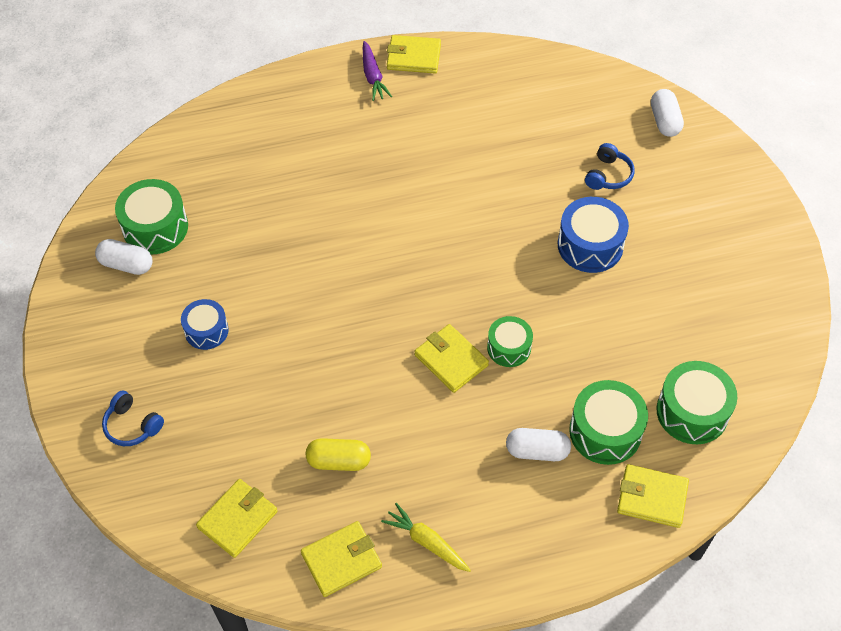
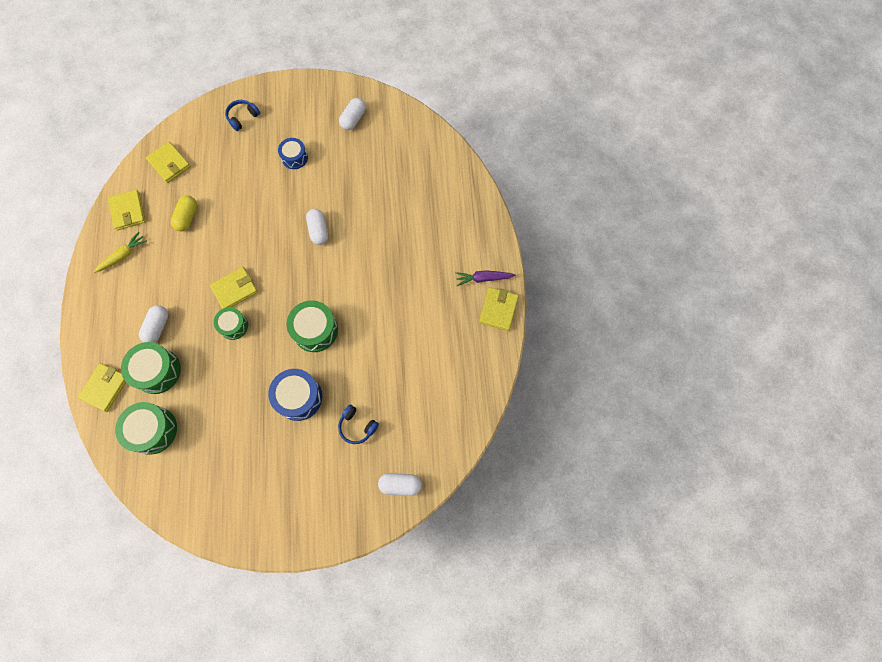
camera: 100 degrees right, 15 degrees up
green drum [115,179,188,254] -> green drum moved to [287,300,338,352]
none -> white capsule [306,209,328,245]

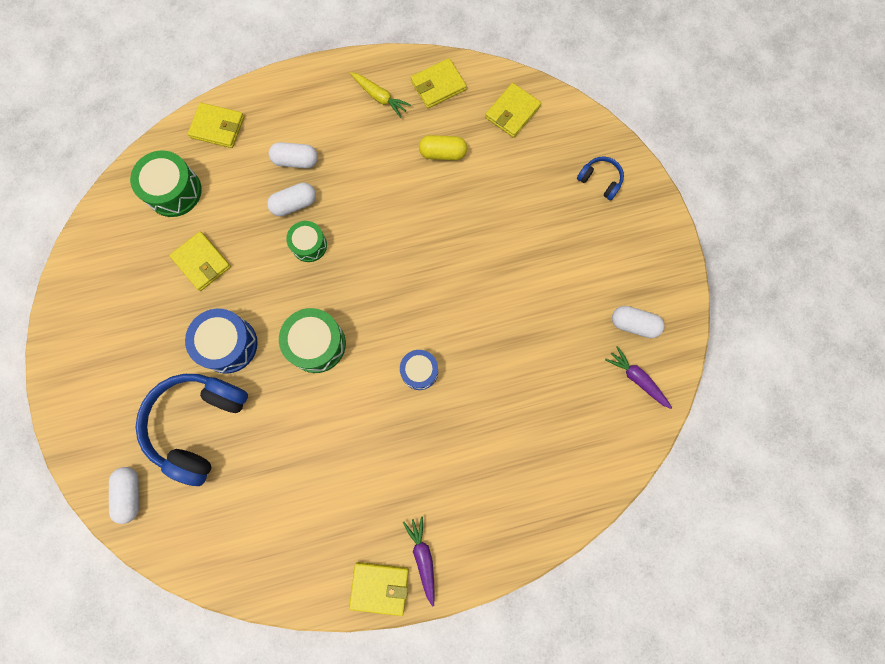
camera: 80 degrees right, 5 degrees up
green drum [121,342,181,394] -> none
yellow wallet [210,267,258,309] -> yellow wallet moved to [169,231,231,291]
blue drum [278,138,308,169] -> blue drum moved to [400,350,438,390]
white capsule [306,209,328,245] -> white capsule moved to [267,183,316,216]
blue headphones [338,405,379,444] -> blue headphones [136,374,248,486], size x2.18
none -> purple carrot [605,346,672,409]

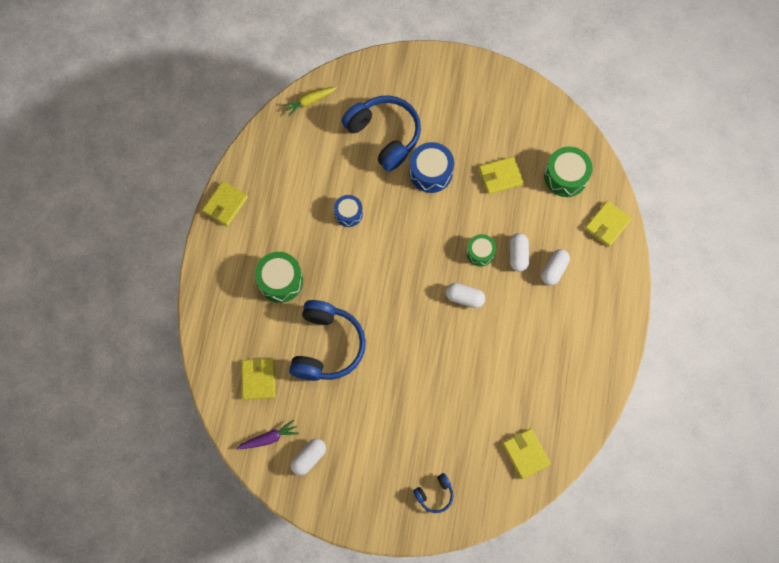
camera: 115 degrees right, 5 degrees down
white capsule [109,467,139,524] -> white capsule moved to [446,283,485,308]
green drum [279,308,346,373] -> green drum moved to [255,252,303,303]
yellow carrot [350,72,411,118] -> yellow carrot moved to [283,86,337,116]
blue drum [400,350,438,390] -> blue drum moved to [334,195,363,227]
purple carrot [403,516,435,607] -> none
yellow wallet [411,58,467,108] -> yellow wallet moved to [242,357,275,400]
yellow capsule [419,135,467,160] -> none
none -> blue headphones [289,300,366,381]

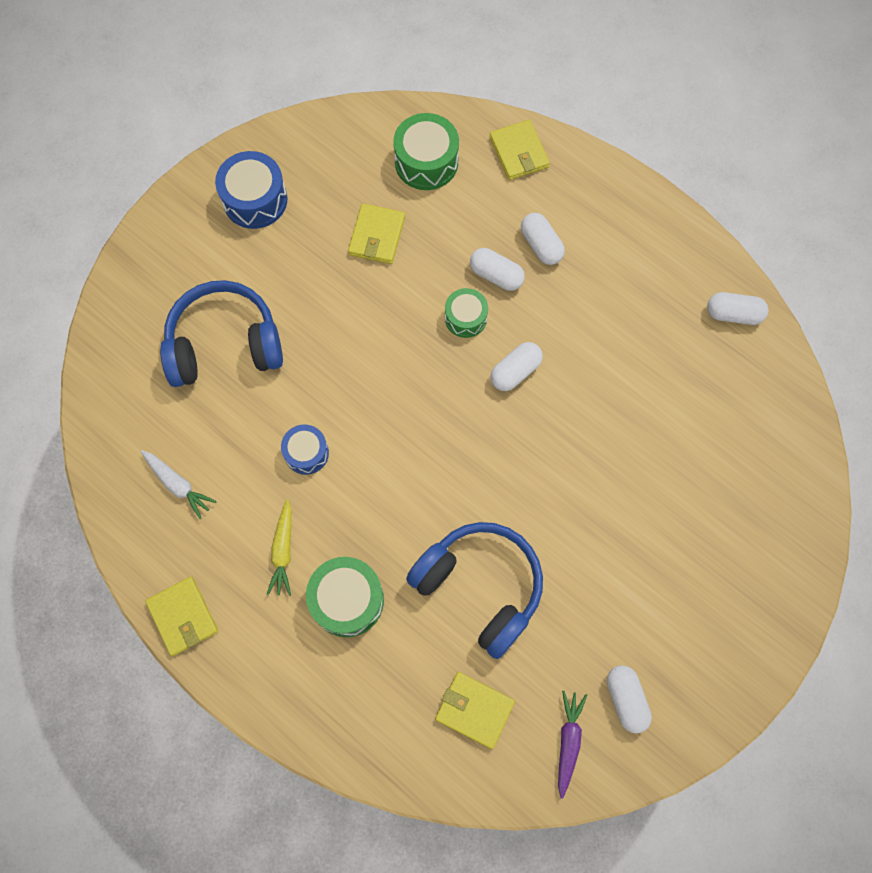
camera: 60 degrees left, 0 degrees up
yellow carrot [283,86,337,116] -> yellow carrot moved to [266,499,291,596]
blue drum [409,142,454,193] -> blue drum moved to [215,151,287,229]
blue headphones [413,473,454,513] -> none
yellow wallet [503,429,551,479] -> none
none -> white carrot [141,450,217,519]
none -> white capsule [707,292,769,325]

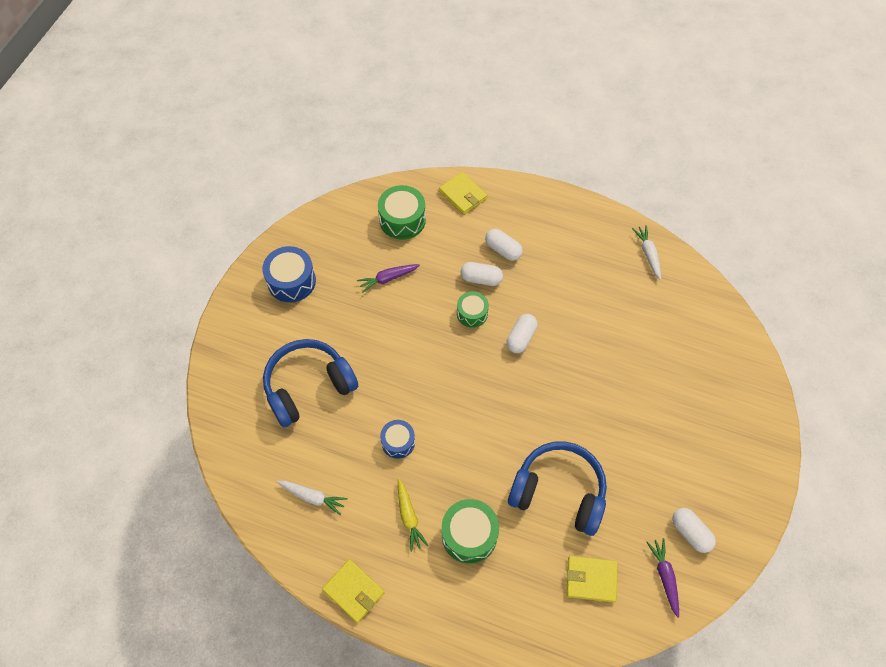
camera: 20 degrees left, 10 degrees down
yellow wallet [348,204,405,264] -> purple carrot [357,264,420,293]
white capsule [707,292,769,325] -> white carrot [632,225,661,280]

